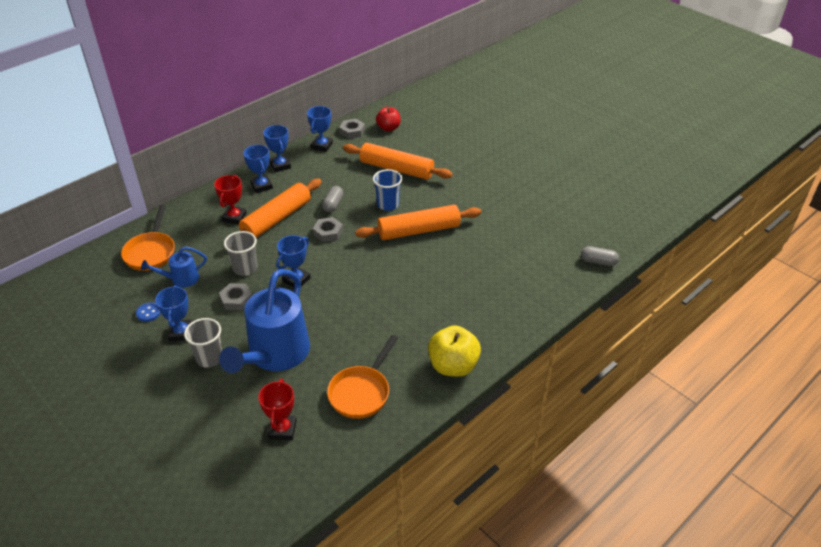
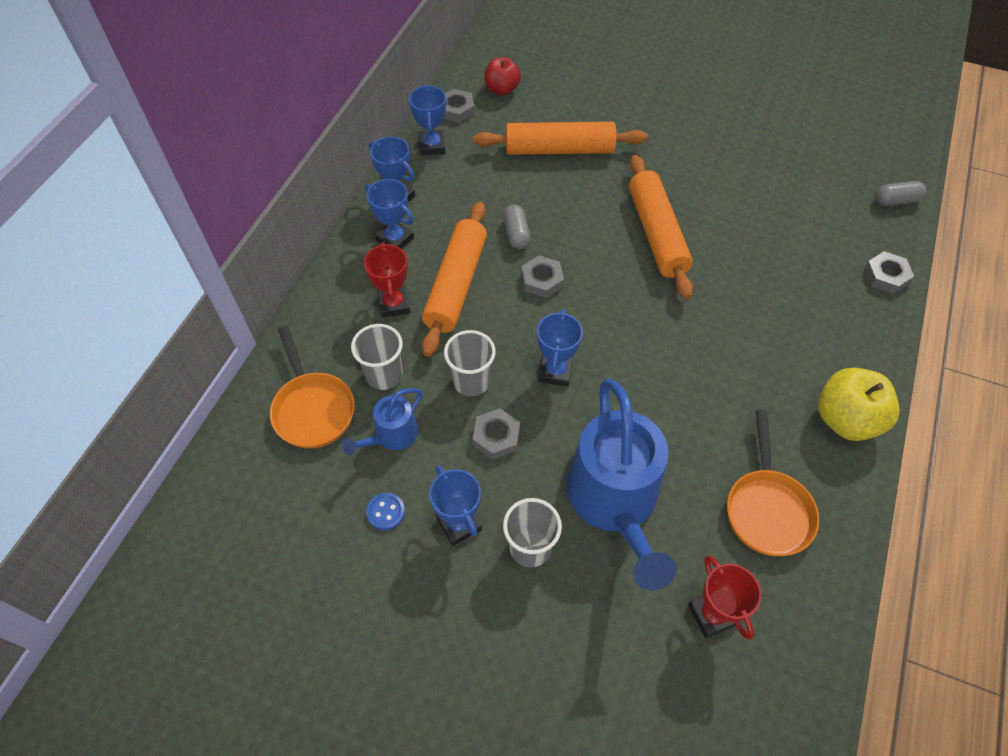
camera: 25 degrees left, 15 degrees up
orange rolling pin [355,205,481,240] -> orange rolling pin turned 60 degrees counterclockwise [629,155,693,299]
blue cup [373,169,402,211] -> none
none -> grey cup [351,324,403,390]
none -> grey nut [864,251,914,294]

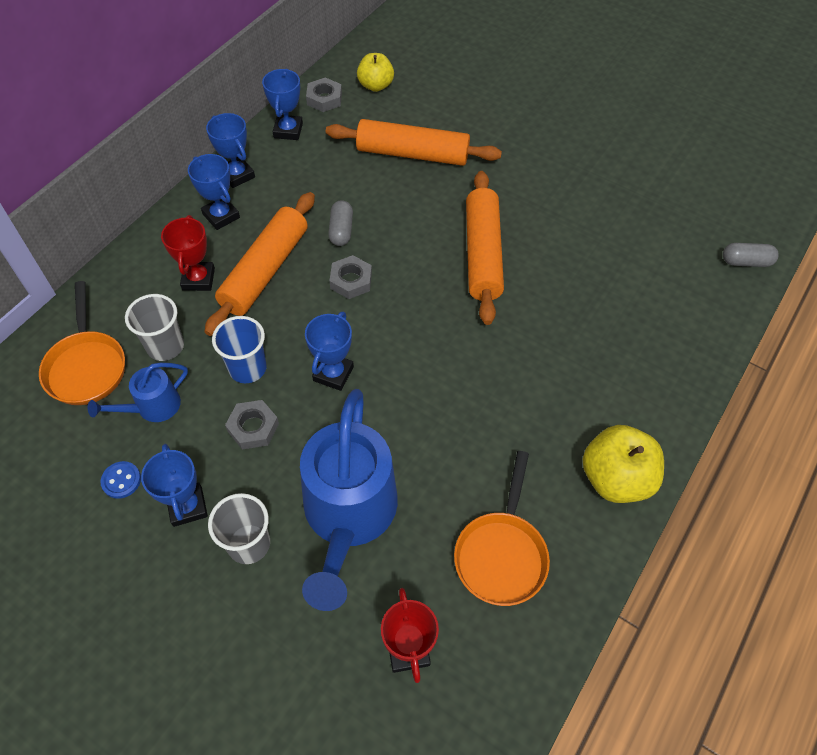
camera: 10 degrees right, 0 degrees up
grey cup [444,330,496,396] -> blue cup [212,316,267,383]
red apple [484,57,521,95] -> yellow apple [357,53,394,92]
grey nut [864,251,914,294] -> none

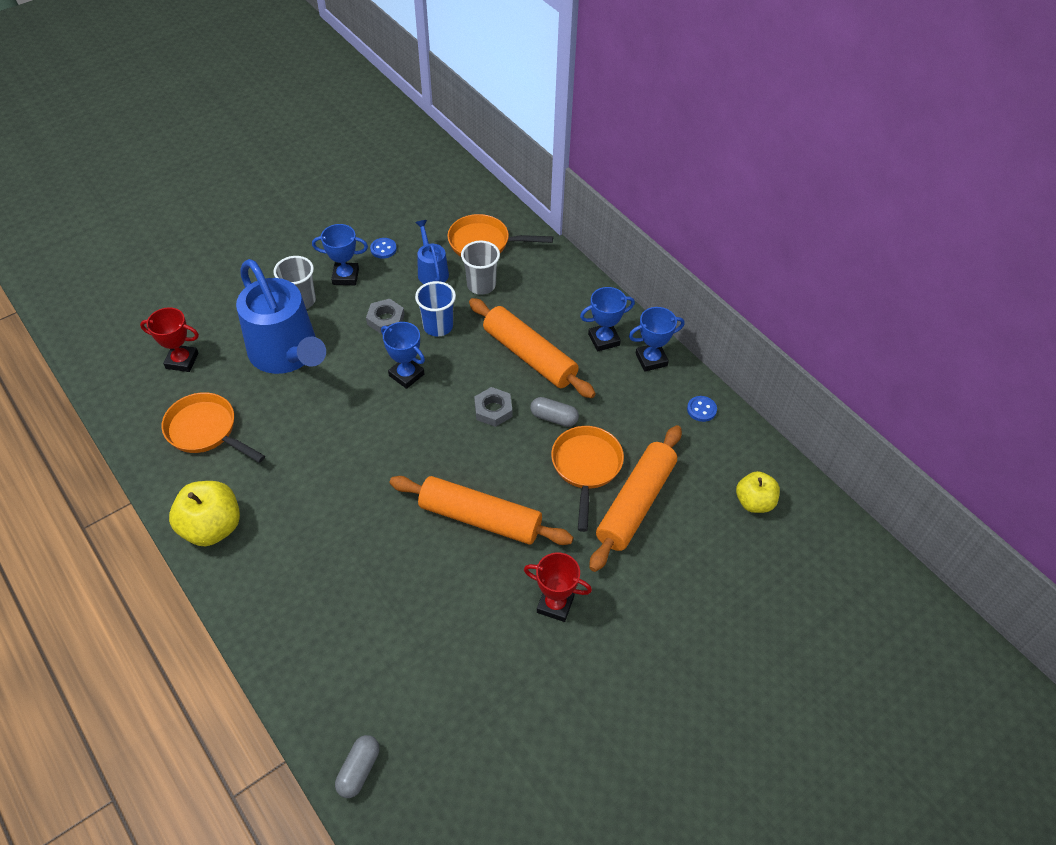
camera: 110 degrees right, 5 degrees down
red trophy [161,215,215,291] -> red trophy moved to [524,552,592,622]
blue trophy [262,68,303,140] -> blue button [687,396,717,422]
blue watering can [300,389,398,611] -> blue watering can turned 150 degrees counterclockwise [236,259,326,374]
grey nut [306,77,342,112] -> none
none -> orange pan [551,426,624,532]

